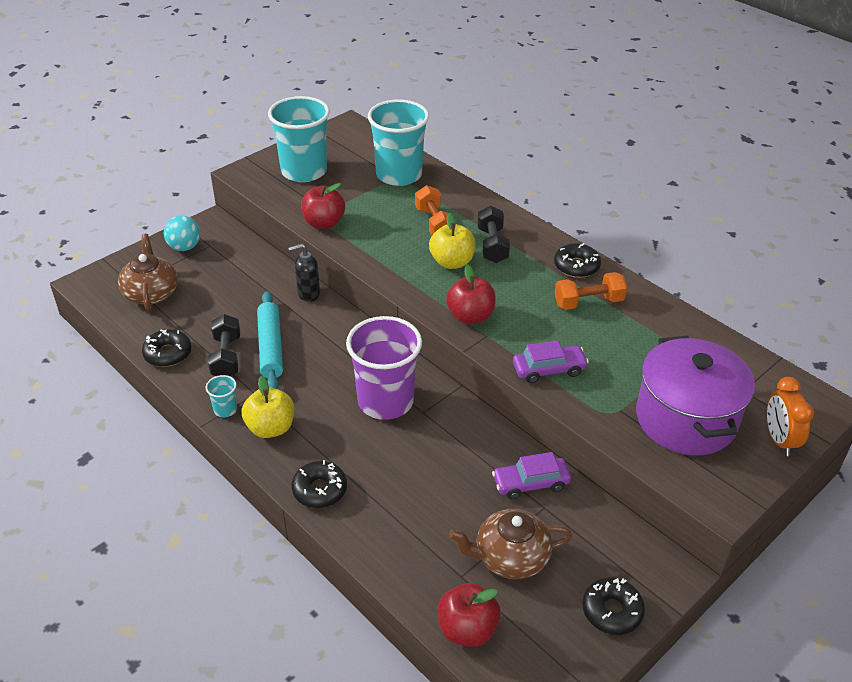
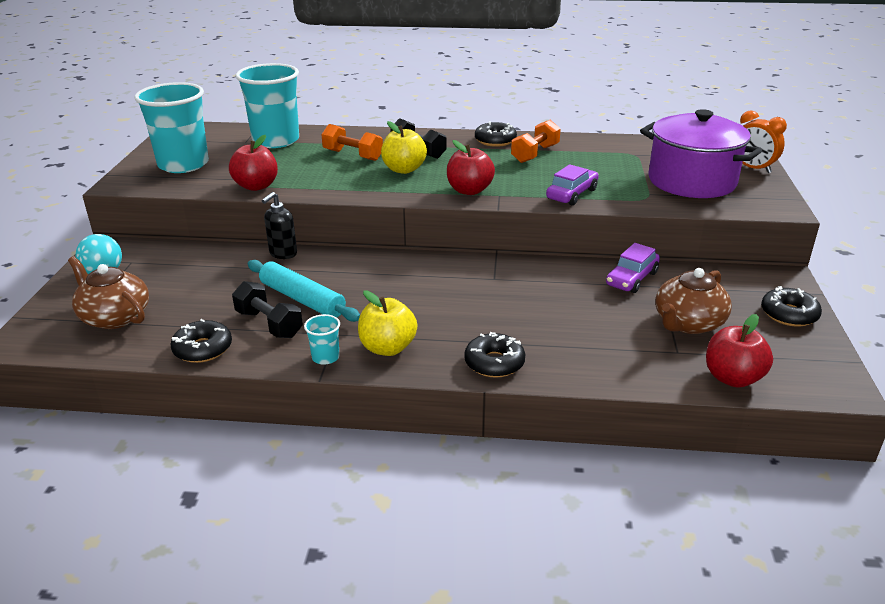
camera: 40 degrees left, 10 degrees down
purple cup [346,316,422,420] -> none

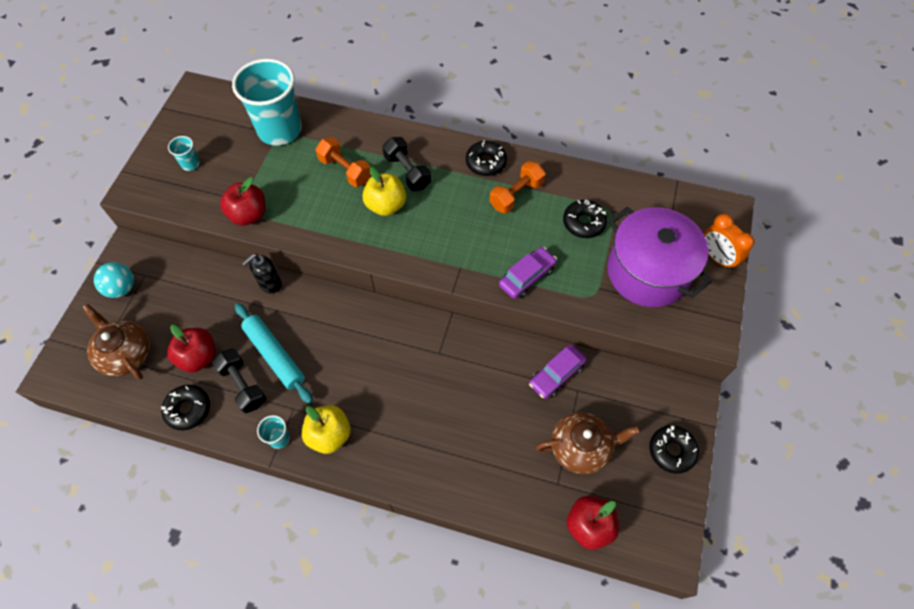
camera: 10 degrees right, 30 degrees up
turquoise cup [134,82,209,173] -> turquoise cup [168,136,200,171], size x0.41
red apple [447,140,495,195] -> red apple moved to [167,325,216,372]
black donut [464,332,525,378] -> black donut moved to [563,200,607,238]
brown teapot [655,268,732,334] -> brown teapot turned 150 degrees counterclockwise [535,412,641,474]

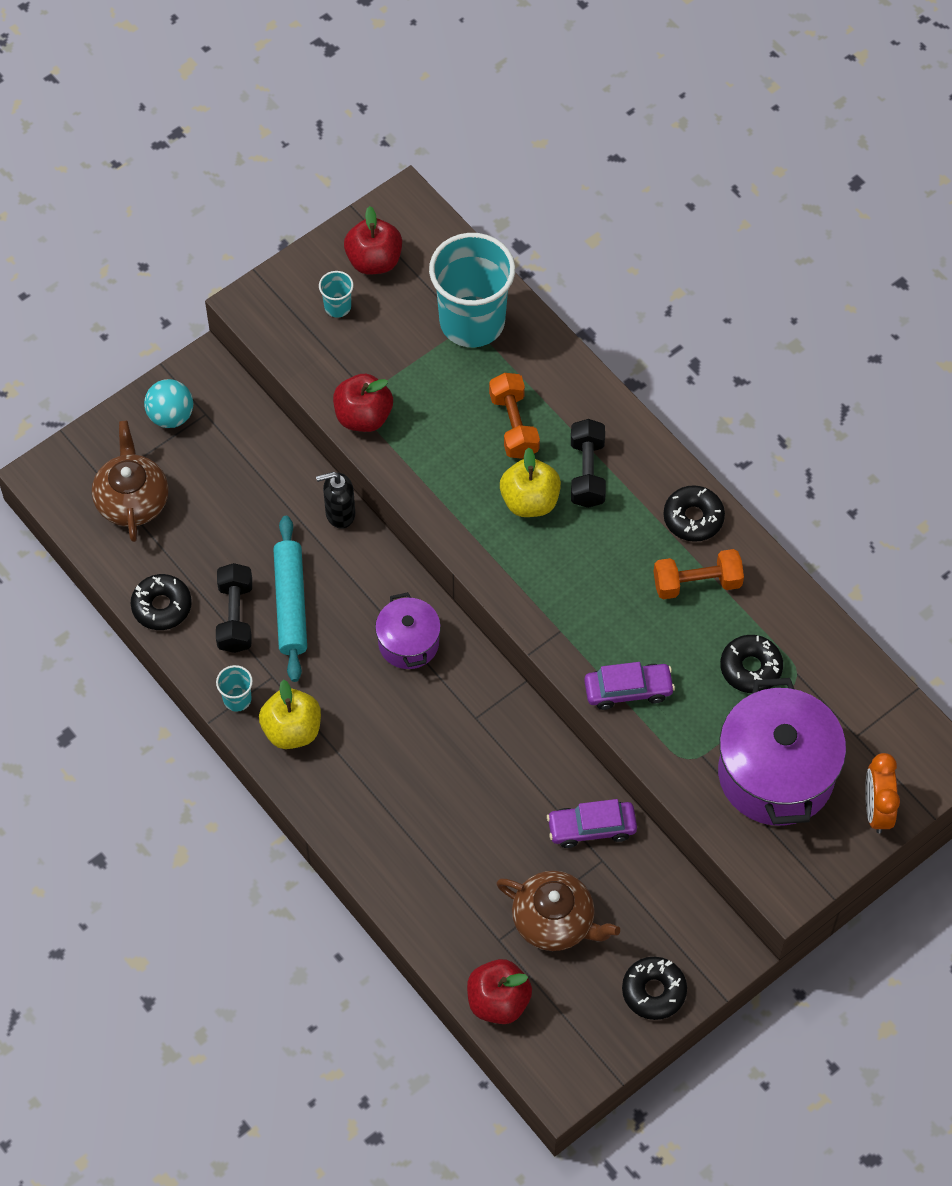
camera: 35 degrees right, 0 degrees up
red apple [167,325,216,372] -> red apple moved to [344,206,402,275]
none -> purple pot [375,592,441,669]

